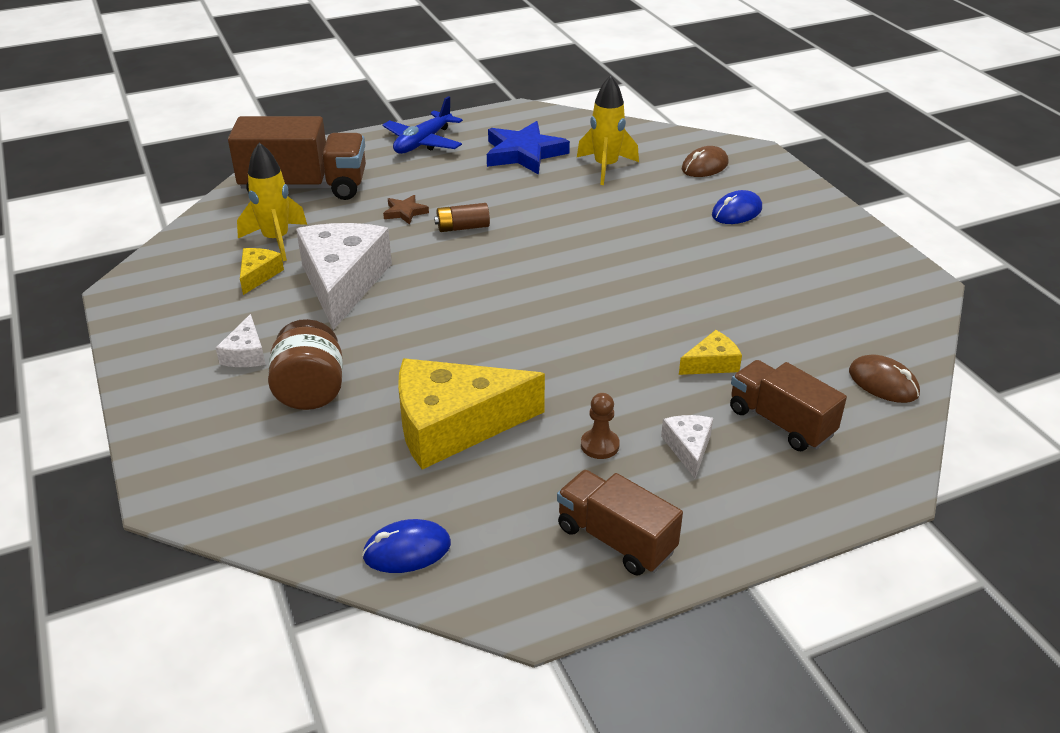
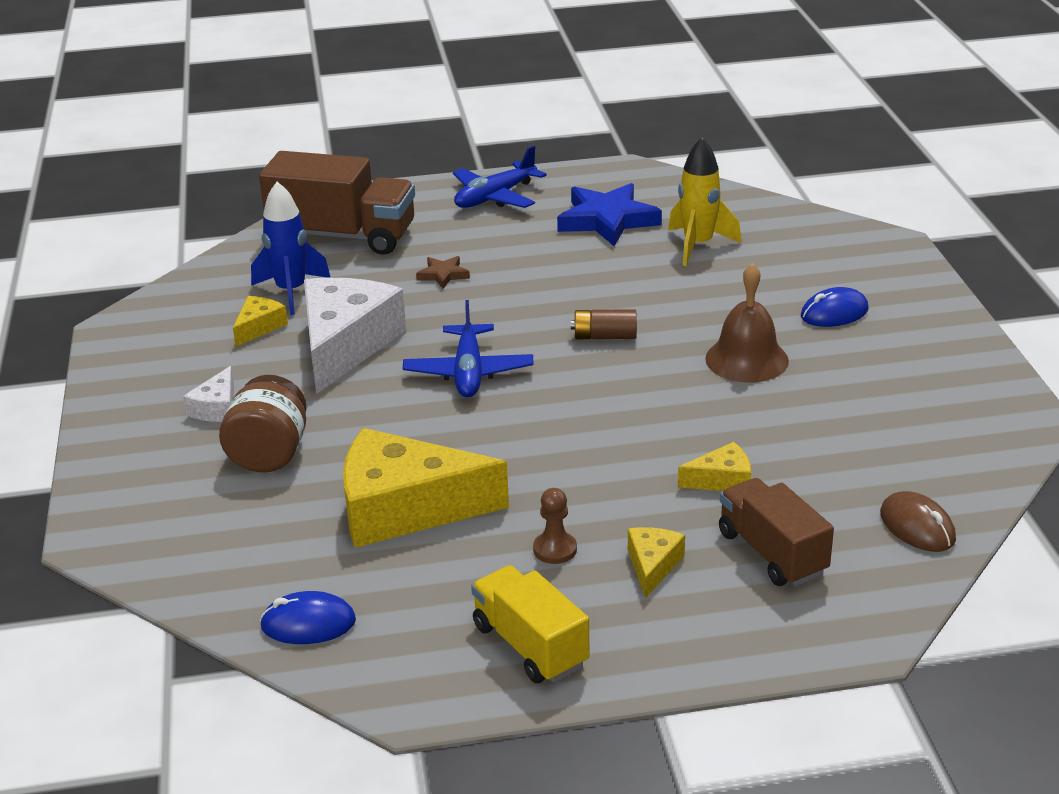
camera: 15 degrees right, 5 degrees down
yellow rocket [237,142,307,261] -> blue rocket [251,182,331,315]
brown battery [434,203,490,232] -> brown battery moved to [571,309,637,339]
brown truck [557,470,683,576] -> yellow truck [471,565,590,684]
white cheese [661,415,713,479] -> yellow cheese [628,527,685,598]
brown mouse [682,146,728,177] -> none
none -> blue plane [403,300,534,397]
none -> brown bell [705,263,789,383]

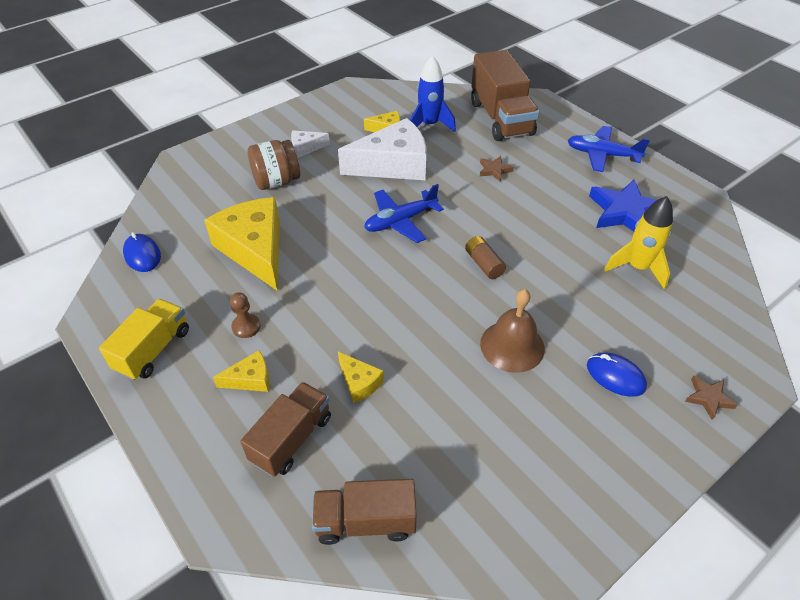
camera: 60 degrees right, 15 degrees up
brown mouse [880,491,956,552] -> brown truck [312,479,417,545]
none -> brown star [685,375,738,420]

